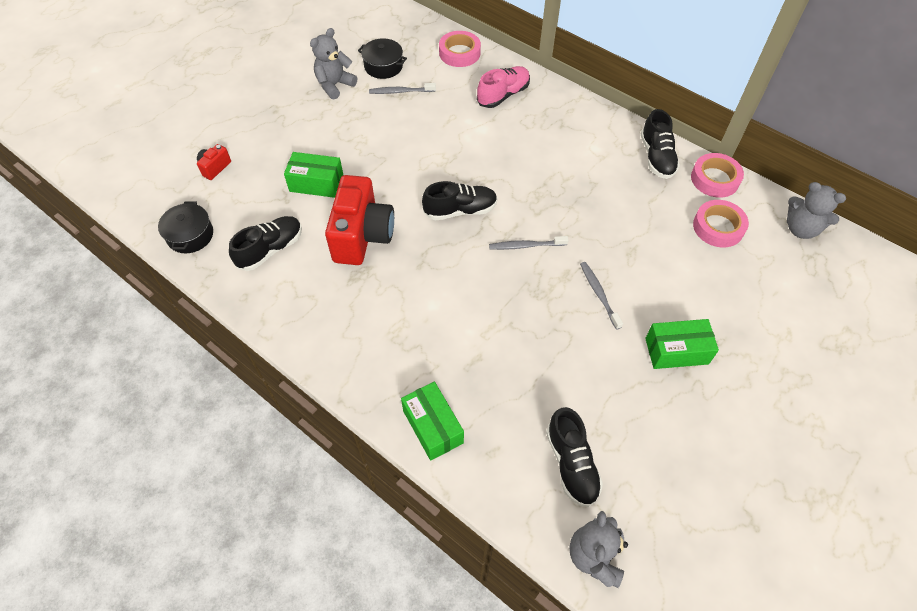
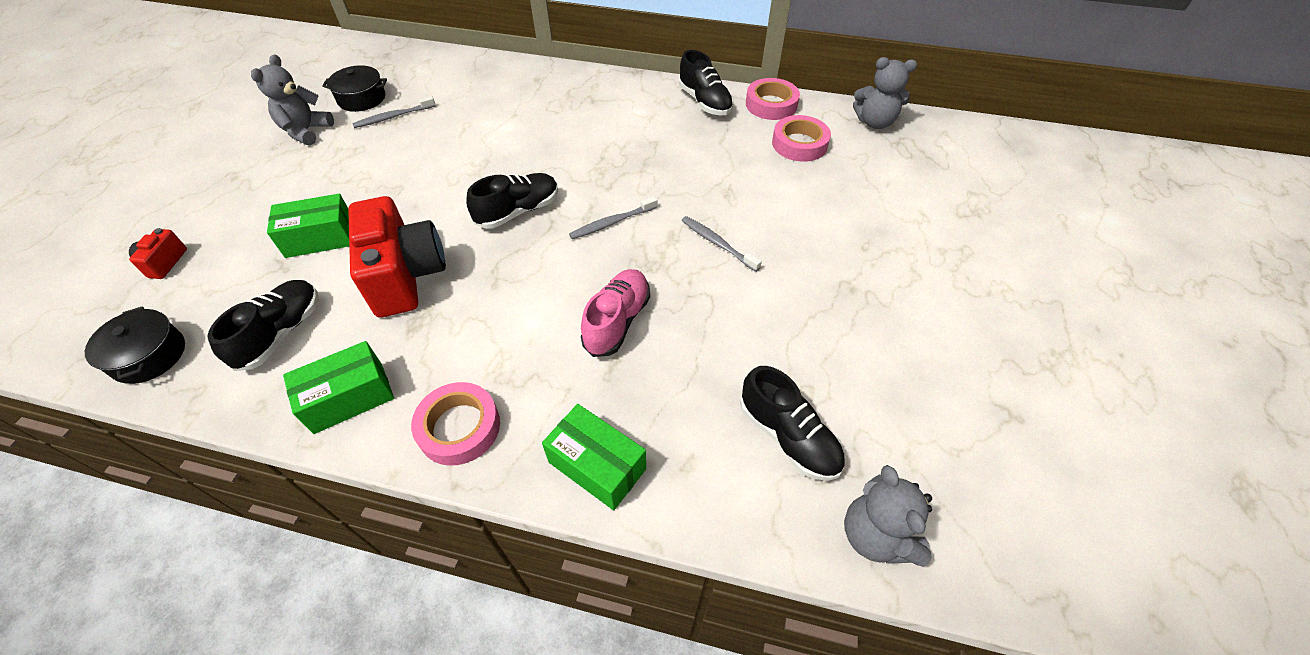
camera: 25 degrees left, 5 degrees down
pink tape [439,31,481,67] -> pink tape moved to [411,382,500,466]
pink shoe [477,66,530,108] -> pink shoe moved to [581,269,650,357]
green box [645,319,719,369] -> green box moved to [283,341,394,434]

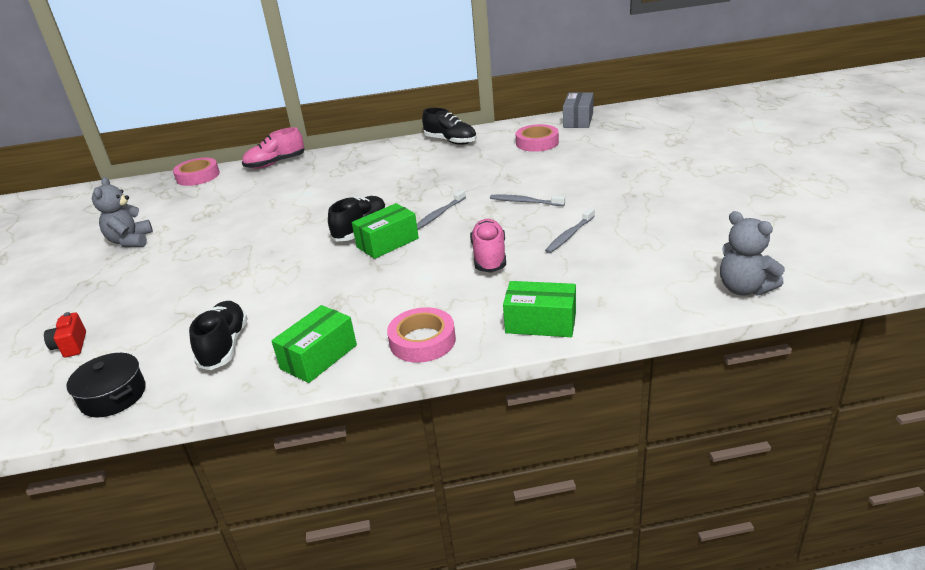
camera: 20 degrees left, 20 degrees down
green box [267,194,349,258] -> green box moved to [352,203,419,259]
black pot [322,65,387,112] -> none
red camera [348,196,446,318] -> none
grey toothbrush [352,96,436,128] -> grey toothbrush moved to [545,208,595,253]
black shoe [740,366,844,481] -> none
pink tape [746,78,800,120] -> pink tape moved to [173,158,220,186]
grey teddy bear [853,57,917,129] -> grey box [563,92,593,128]
none -> pink shoe [242,127,304,169]

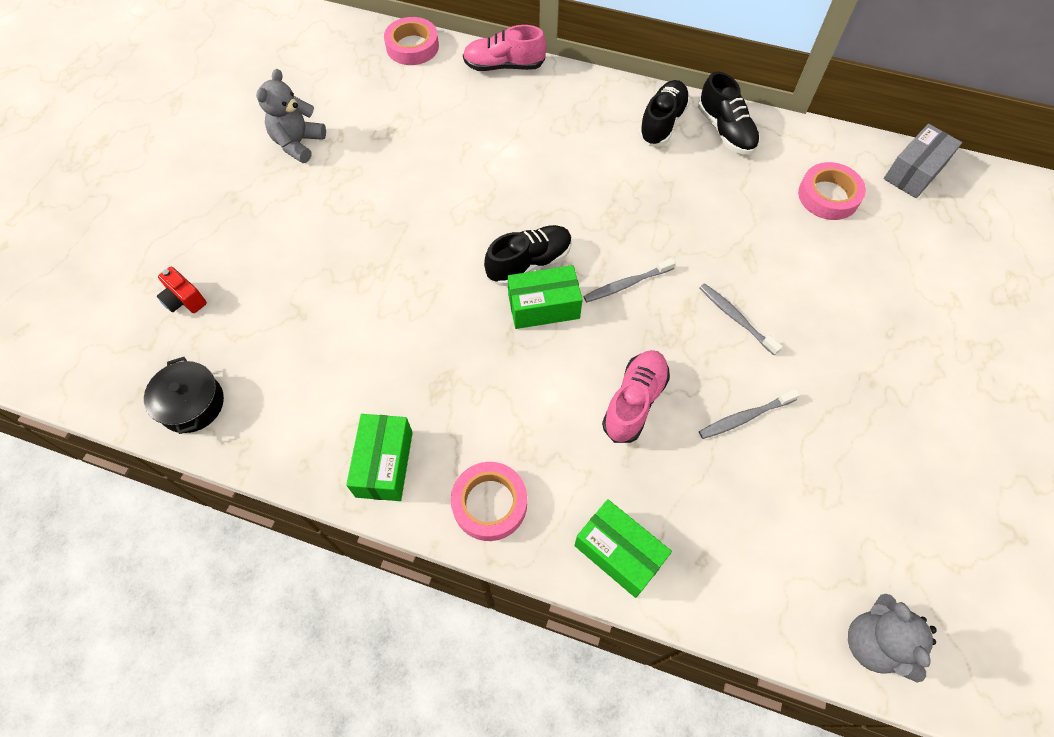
camera: 25 degrees right, 30 degrees up
red camera [44,312,86,358] -> red camera turned 60 degrees counterclockwise [157,267,207,313]
black shoe [189,301,248,370] -> black shoe moved to [638,80,690,146]
green box [271,305,357,383] -> green box turned 60 degrees counterclockwise [346,414,413,501]

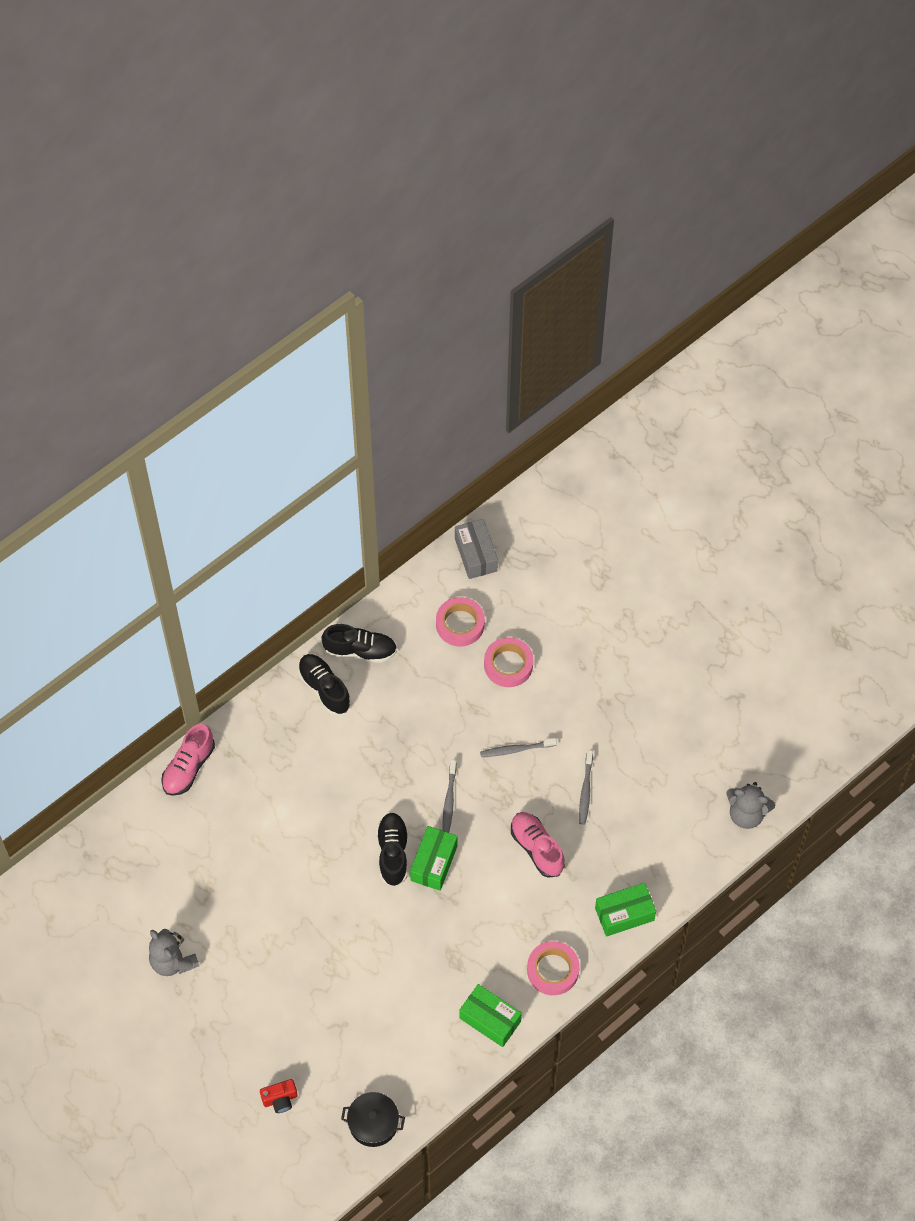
camera: 60 degrees left, 0 degrees up
pink tape [384,17,439,65] -> pink tape moved to [484,637,533,687]

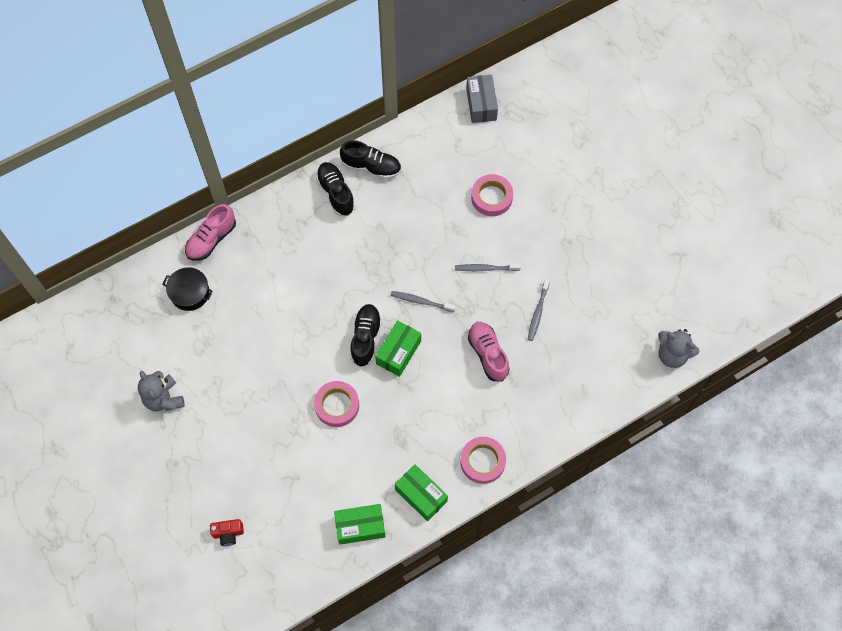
camera: 10 degrees right, 5 degrees up
black pot [341,1092,405,1147] -> black pot moved to [163,267,213,311]
pink tape [436,597,485,646] -> pink tape moved to [314,381,359,427]
grey toothbrush [442,760,457,833] -> grey toothbrush turned 90 degrees clockwise [391,291,456,312]
green box [595,883,656,937] -> green box moved to [334,504,386,545]

